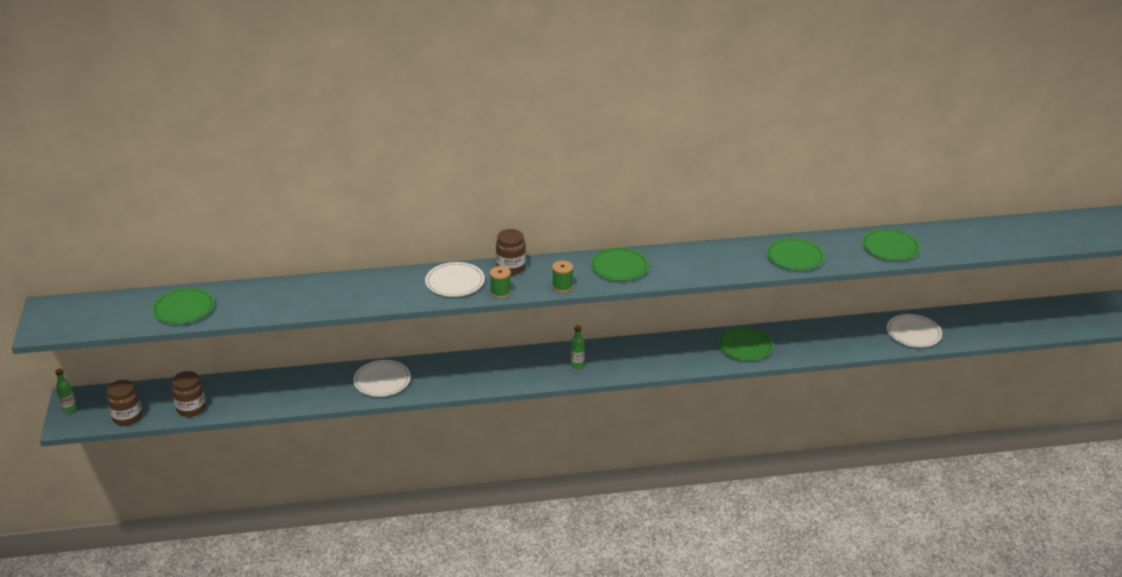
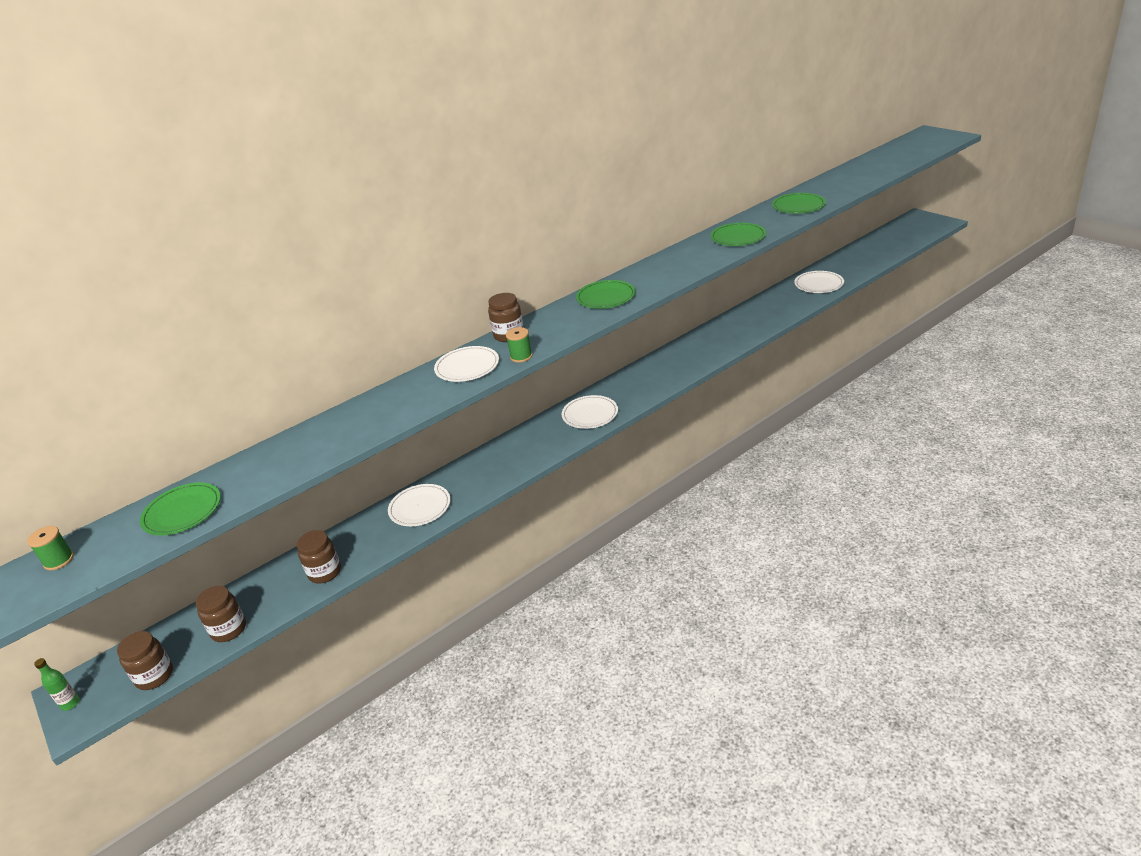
camera: 25 degrees left, 0 degrees up
green spool [552,261,573,293] -> green spool moved to [27,526,74,571]
green bottle [571,325,585,369] -> white plate [562,395,618,429]
green plate [718,327,773,361] -> none
none -> brown jar [297,530,341,583]

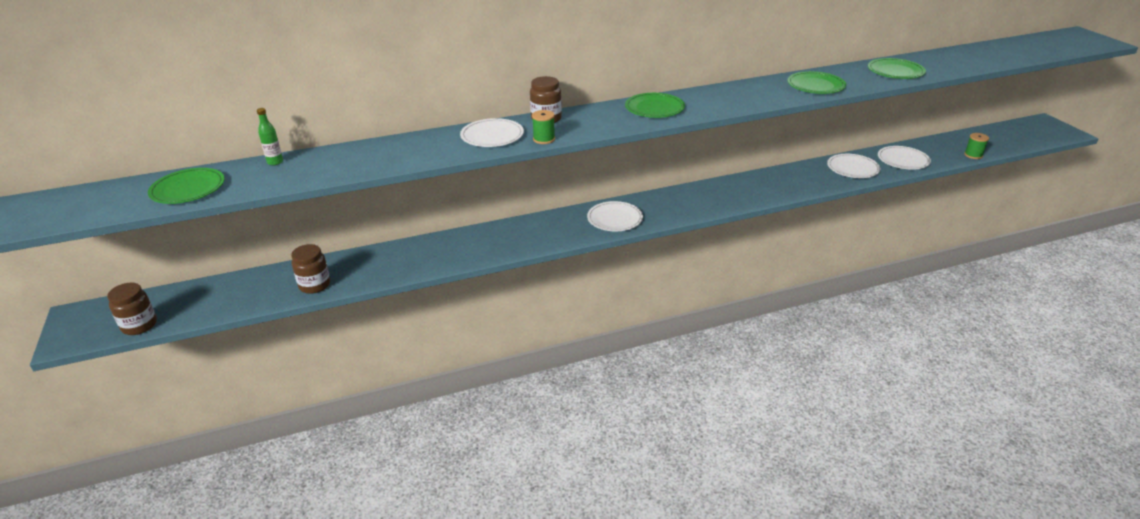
camera: 15 degrees right, 0 degrees up
green spool [27,526,74,571] -> green spool moved to [964,133,989,159]
green bottle [34,658,80,711] -> green bottle moved to [257,108,283,165]
brown jar [196,586,246,642] -> none
white plate [388,484,451,526] -> white plate moved to [827,154,880,178]

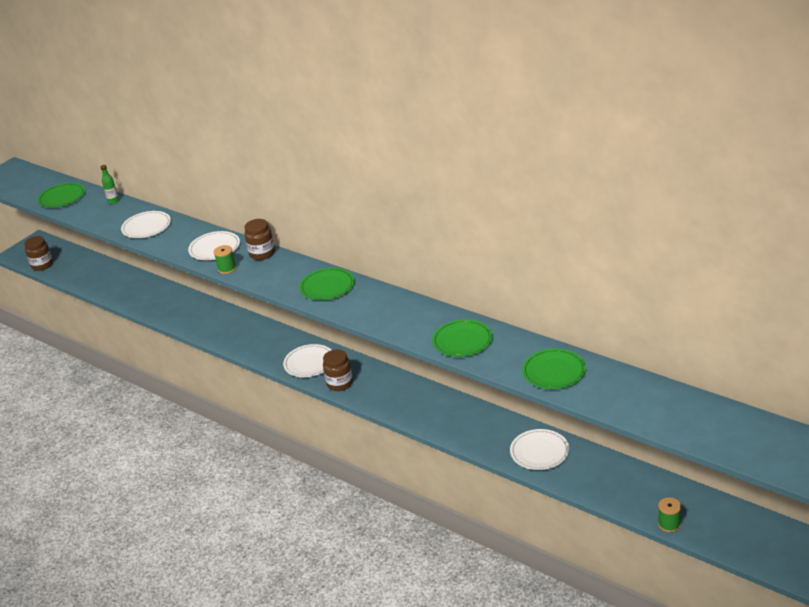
camera: 60 degrees right, 0 degrees up
brown jar [291,244,330,294] -> brown jar moved to [323,349,353,391]
white plate [878,146,931,170] -> white plate moved to [121,211,171,238]

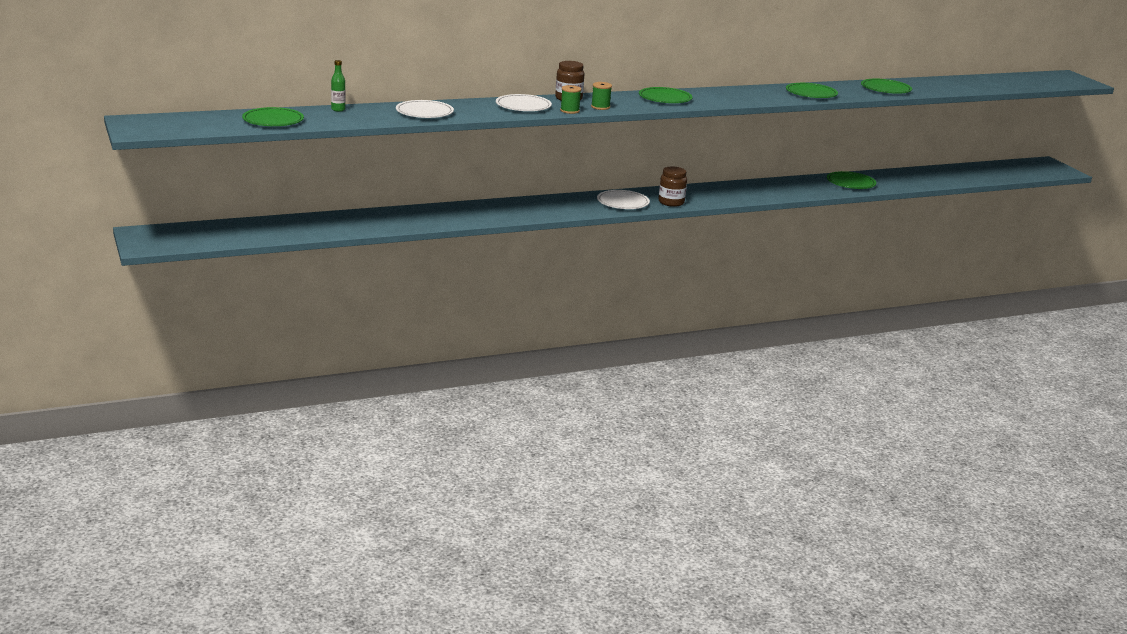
camera: 65 degrees left, 10 degrees down
brown jar [24,236,53,271] -> none
white plate [510,429,569,470] -> green plate [827,171,876,189]
green spool [658,497,681,532] -> green spool moved to [591,82,612,110]

